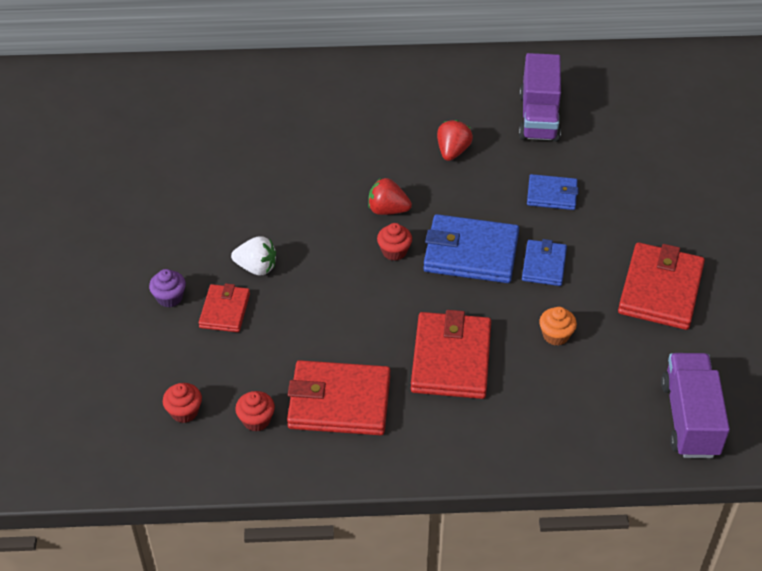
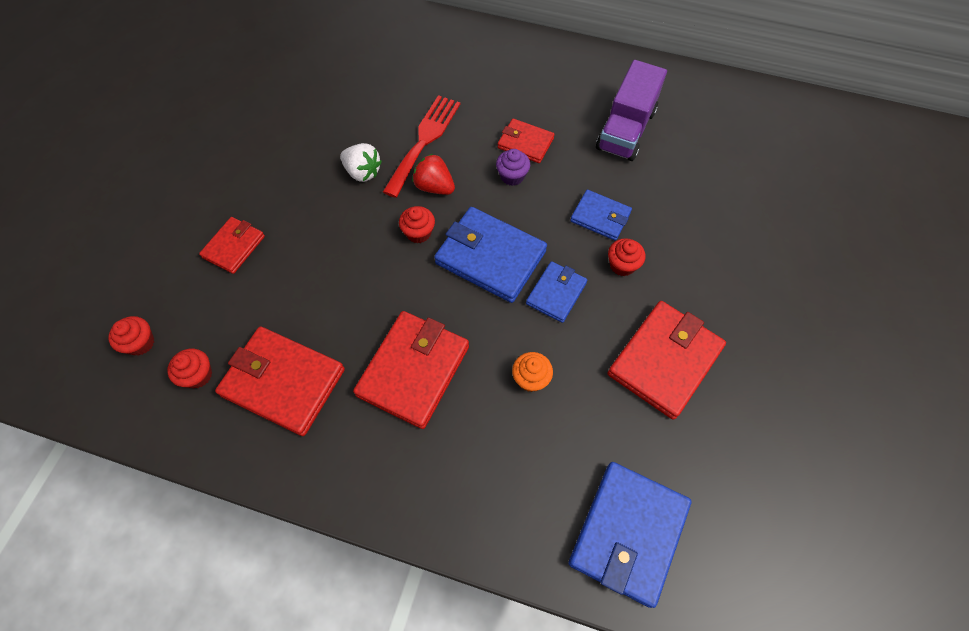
camera: 20 degrees right, 15 degrees up
purple cupcake [149,269,186,308] -> purple cupcake moved to [496,149,530,186]
white strawberry [231,236,276,275] -> white strawberry moved to [340,143,382,182]
red strawberry [437,120,473,161] -> red wallet [498,119,554,163]
purple truck [661,353,730,458] -> blue wallet [568,462,692,608]
none -> red fork [383,95,460,198]
none -> red cupcake [608,238,645,276]

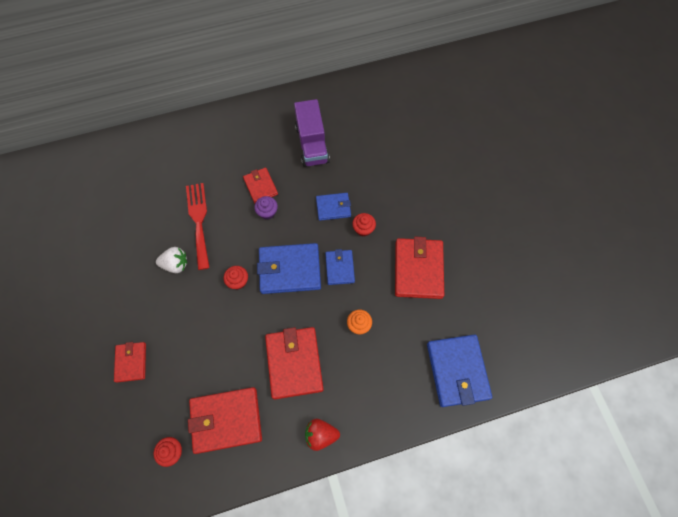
camera: 35 degrees left, 5 degrees up
red cupcake [108,316,154,356] -> none
red strawberry [412,154,455,195] -> red strawberry moved to [305,419,340,451]
red wallet [498,119,554,163] -> red wallet turned 75 degrees clockwise [243,167,278,203]

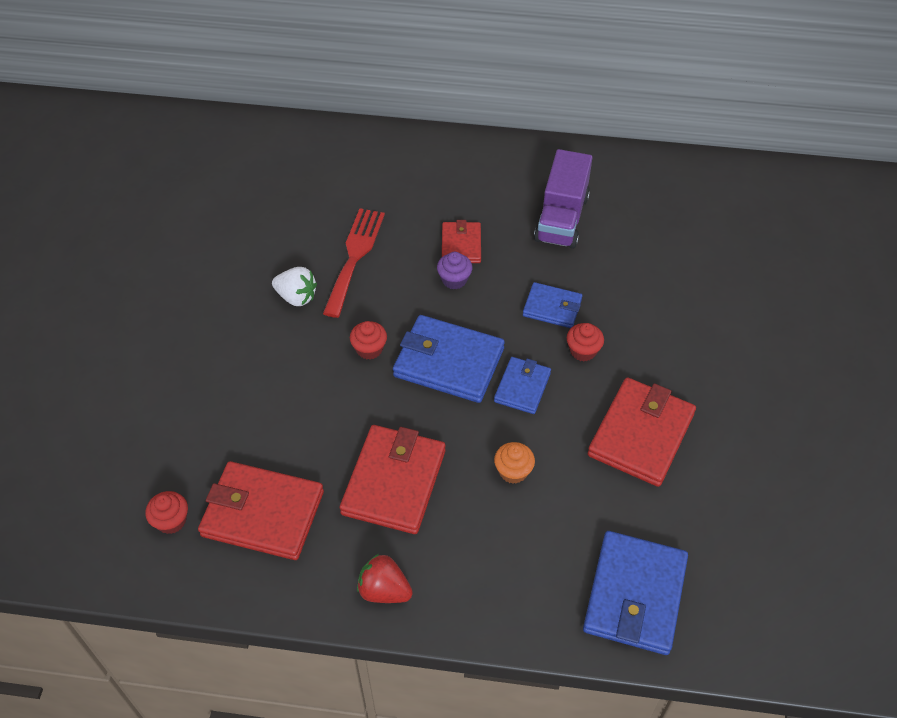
camera: 25 degrees right, 15 degrees down
red wallet [114,342,146,383] -> none

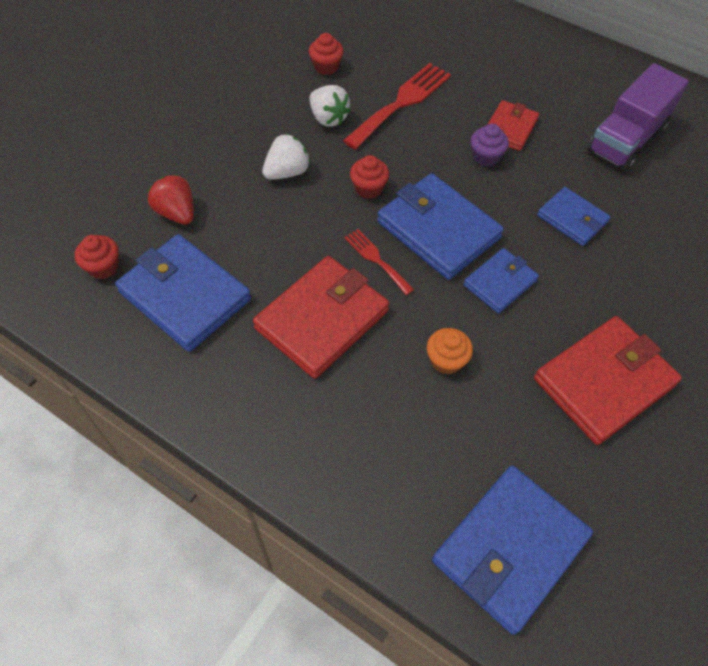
camera: 25 degrees right, 5 degrees up
red wallet [198,461,324,560] -> blue wallet [115,234,251,352]
red strawberry [357,554,413,603] -> red strawberry moved to [148,174,194,225]
red cupcake [567,323,604,361] -> red cupcake moved to [309,33,344,75]
none -> white strawberry [262,134,310,180]
none -> red fork [345,229,414,295]

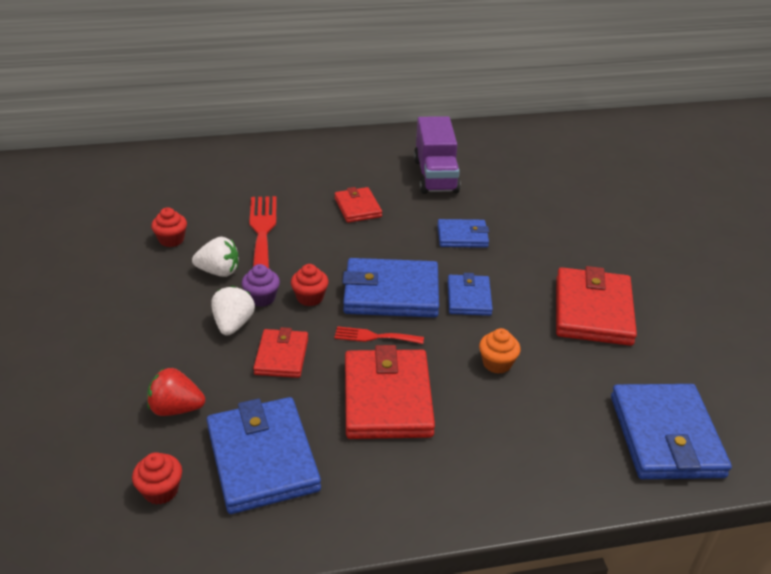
camera: 45 degrees left, 20 degrees down
blue wallet [115,234,251,352] -> blue wallet turned 75 degrees clockwise [207,397,321,514]
purple cupcake [471,124,509,167] -> purple cupcake moved to [242,264,280,307]
none -> red wallet [253,327,308,378]

